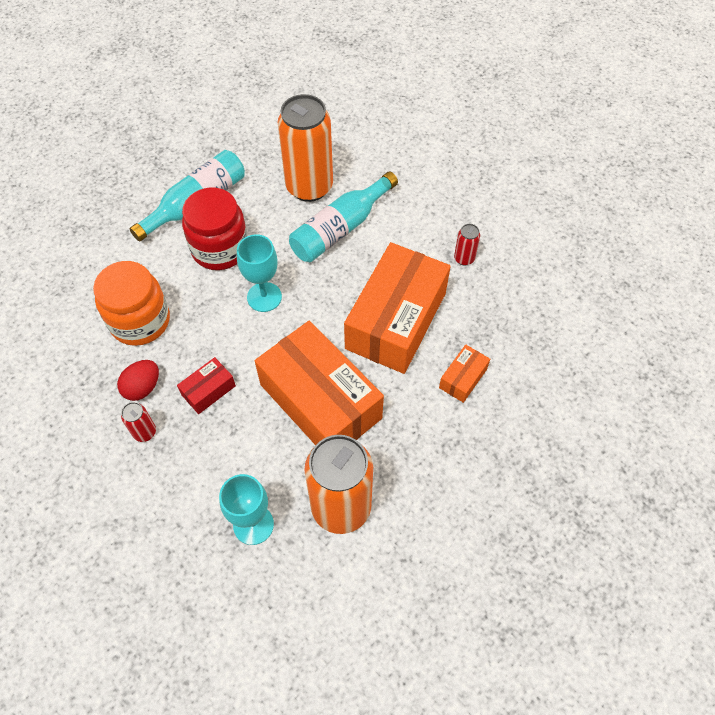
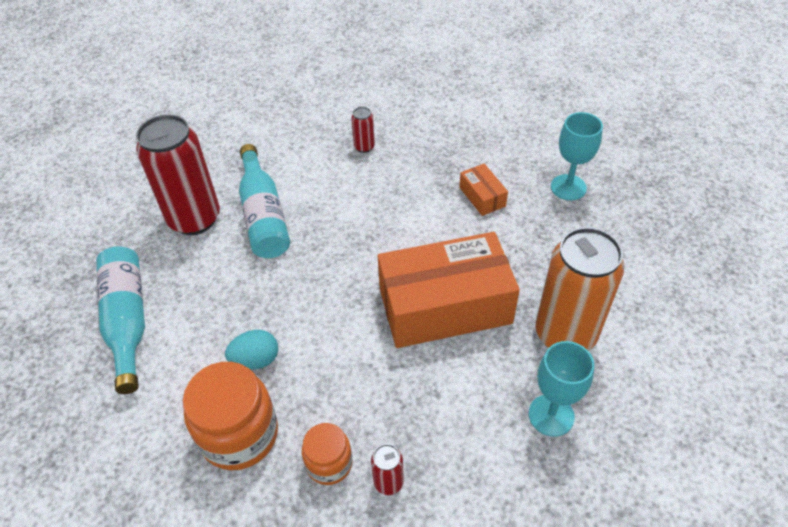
camera: 60 degrees left, 10 degrees down
red egg [117,360,159,401] -> orange jar [302,423,352,485]
red box [177,357,236,414] -> none
red jar [182,188,248,270] -> none
turquoise goblet [237,234,282,312] -> turquoise goblet moved to [551,112,603,200]
orange can [278,94,333,202] -> red can [136,114,220,235]
orange box [344,242,451,374] -> none
none -> turquoise egg [225,330,278,370]

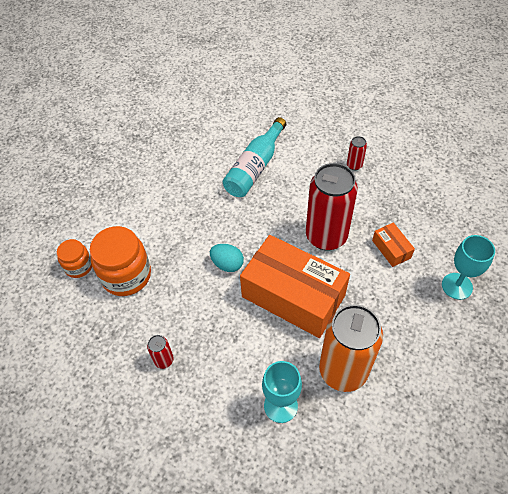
camera: 45 degrees right, 5 degrees up
turquoise bottle [96,246,145,394] -> none
red can [136,114,220,235] -> red can moved to [306,163,358,251]
turquoise egg [225,330,278,370] -> turquoise egg moved to [210,244,244,272]
orange jar [302,423,352,485] -> orange jar moved to [57,239,92,278]
orange box [459,164,508,216] -> orange box turned 45 degrees counterclockwise [372,222,415,267]

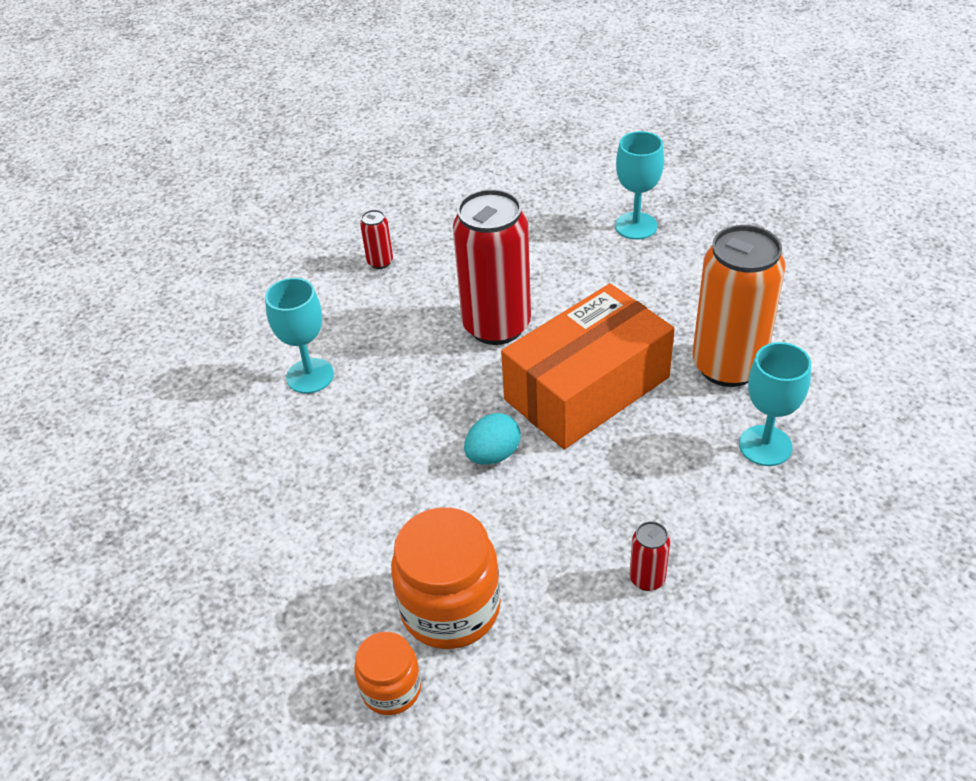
camera: 70 degrees left, 10 degrees down
turquoise bottle [223,117,286,197] -> turquoise goblet [265,278,334,394]
orange box [372,222,415,267] -> none

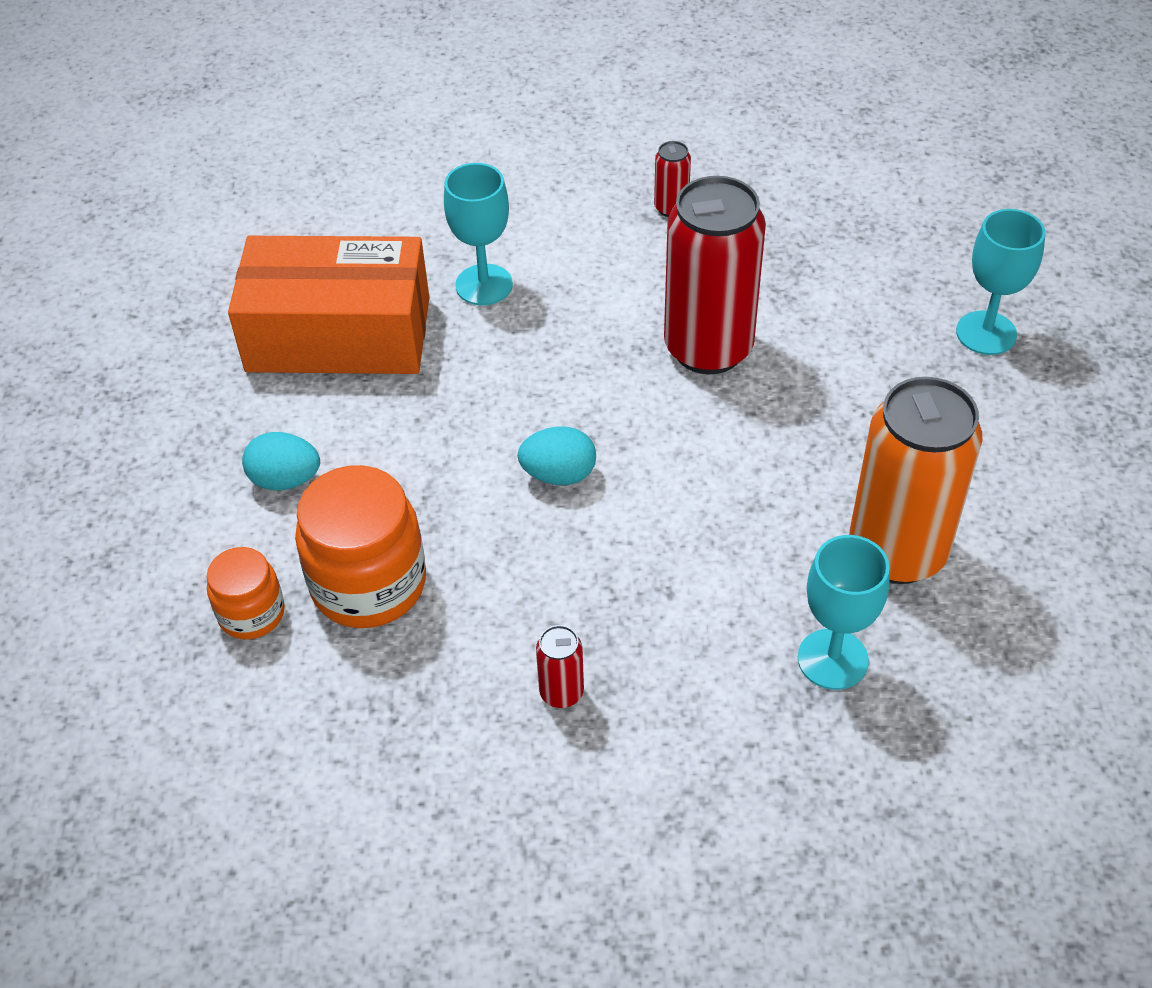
camera: 40 degrees right, 5 degrees up
orange box [501,283,675,449] -> orange box moved to [228,236,430,374]
none -> turquoise egg [242,432,320,490]

